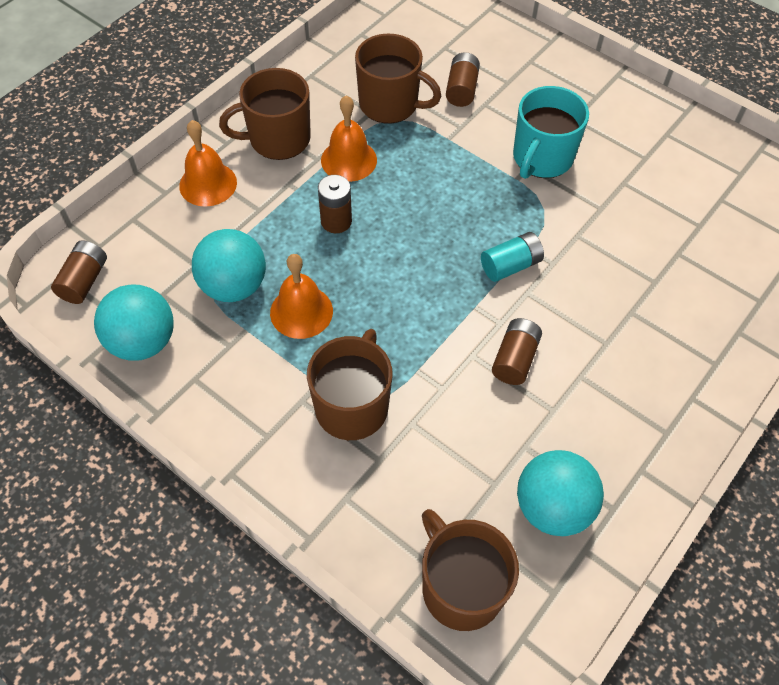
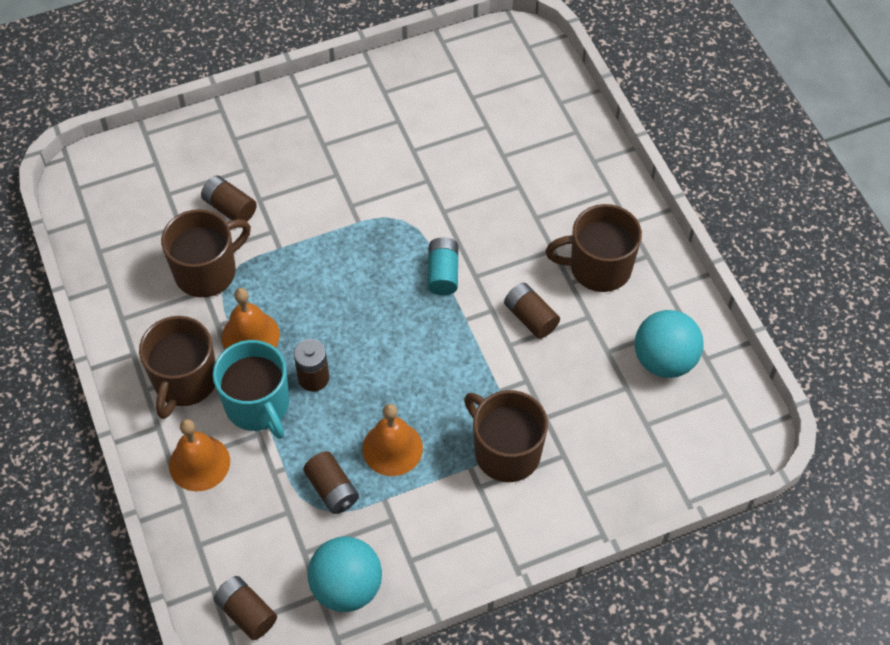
camera: 60 degrees left, 0 degrees up
turquoise ball [192,229,266,302] -> brown battery [303,451,359,514]
brown mug [422,509,519,631] -> brown mug moved to [545,204,642,292]
turquoise mug [513,86,589,179] -> turquoise mug moved to [213,340,289,439]

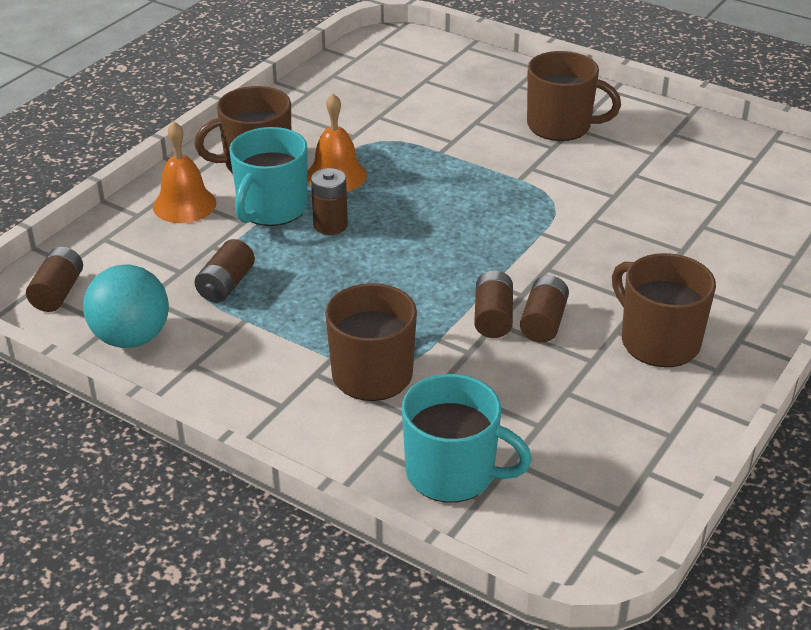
camera: 55 degrees right, 20 degrees down
brown mug [161,209,251,297] -> brown mug moved to [527,51,621,141]
brown battery [201,175,257,222] -> brown battery moved to [474,270,513,338]
orange bell [362,404,423,476] -> none
turquoise battery [428,237,458,295] -> none
turquoise ball [635,310,704,378] -> none
none -> turquoise mug [402,374,532,503]

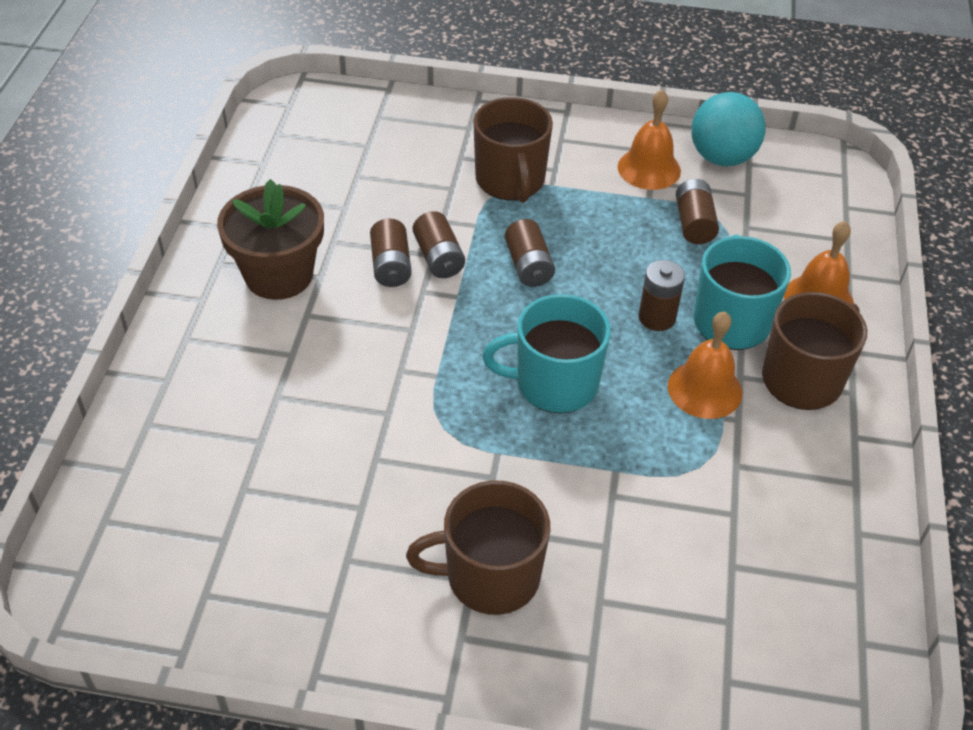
camera: 155 degrees right, 10 degrees up
brown battery [26,247,83,312] -> brown battery moved to [505,219,555,287]
turquoise mug [402,374,532,503] -> turquoise mug moved to [483,294,611,413]
brown mug [612,253,716,367] -> brown flower pot [217,179,324,300]
none -> orange bell [618,90,681,190]

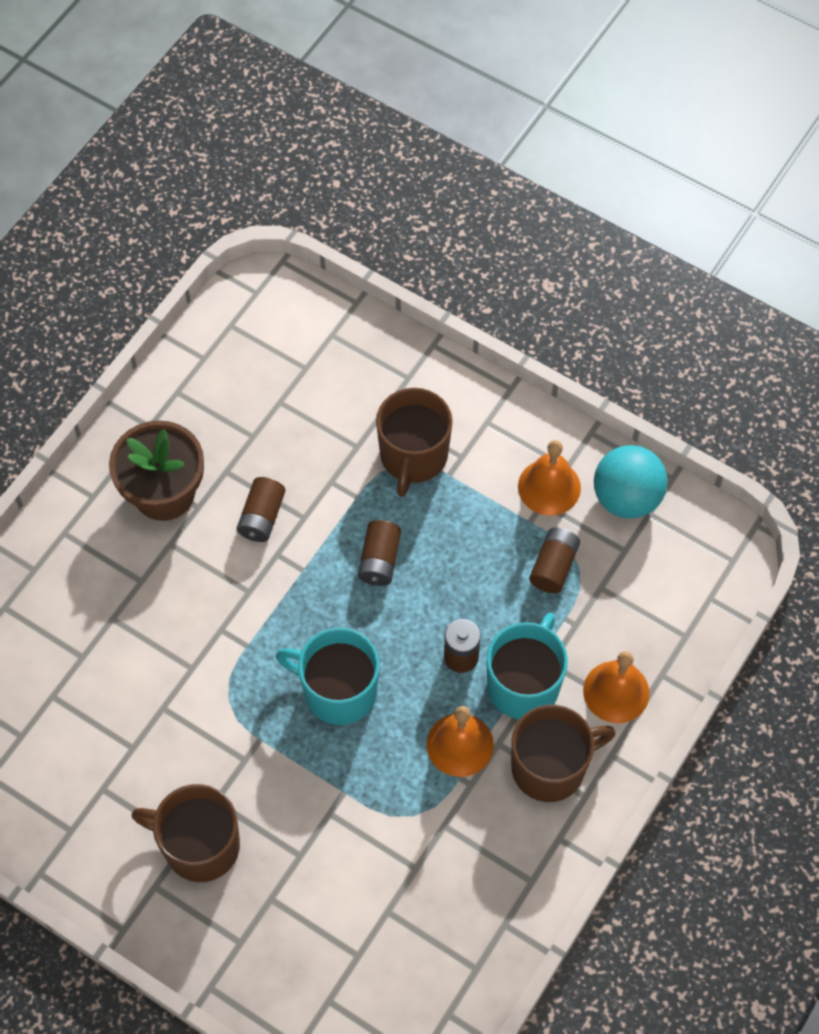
camera: 25 degrees right, 15 degrees up
brown battery [413,211,465,278] -> none

